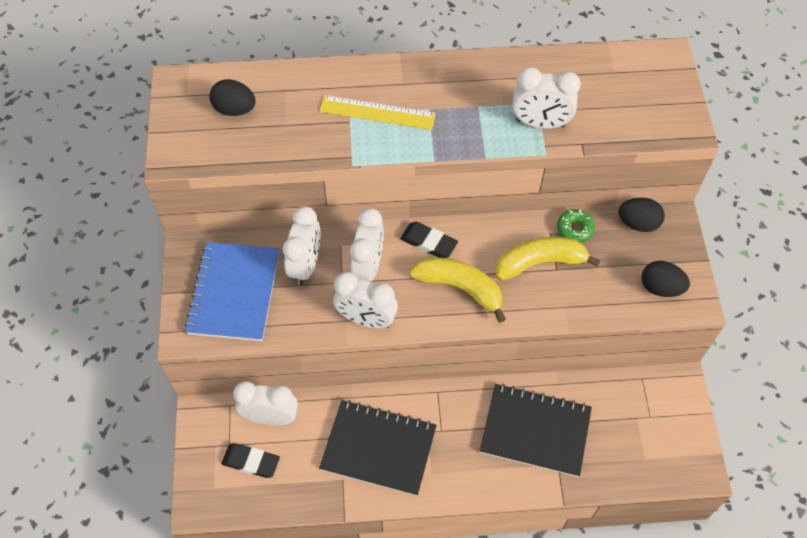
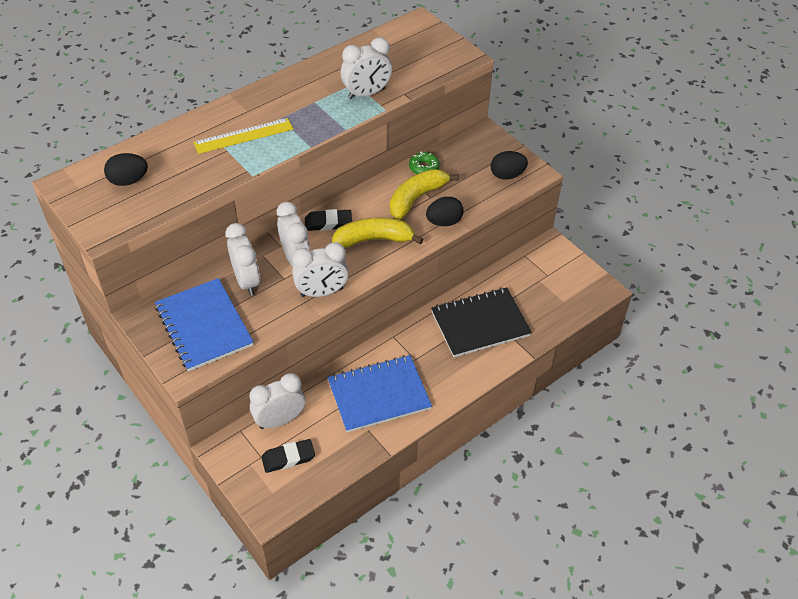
camera: 35 degrees left, 10 degrees down
black notebook [319,400,437,496] -> blue notebook [328,355,432,433]
black egg [618,198,665,232] -> black egg moved to [426,197,463,226]

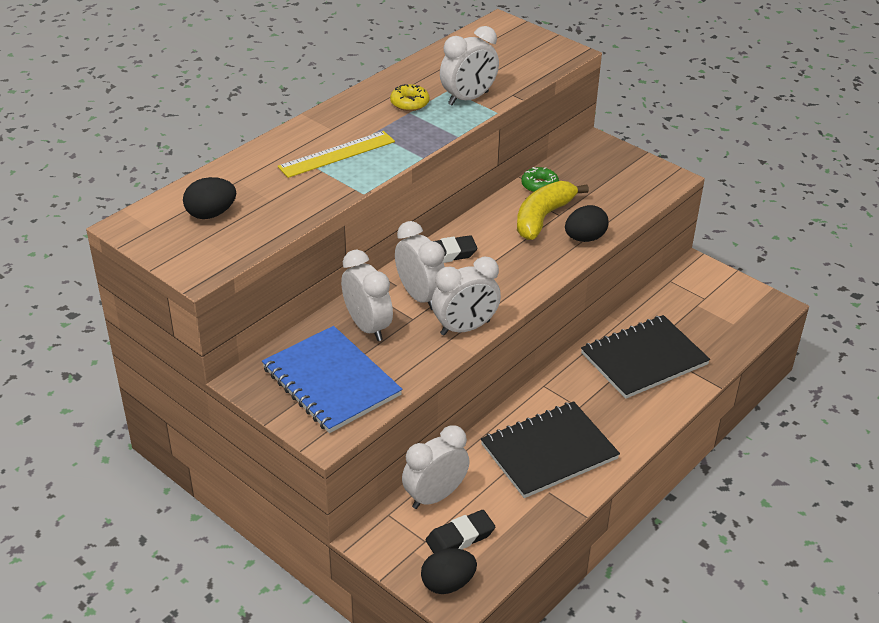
camera: 10 degrees left, 10 degrees down
blue notebook [328,355,432,433] -> black notebook [481,401,620,498]
yellow banana [332,217,423,248] -> none
black egg [491,151,528,180] -> black egg moved to [421,548,477,594]
none -> yellow donut [390,84,429,111]

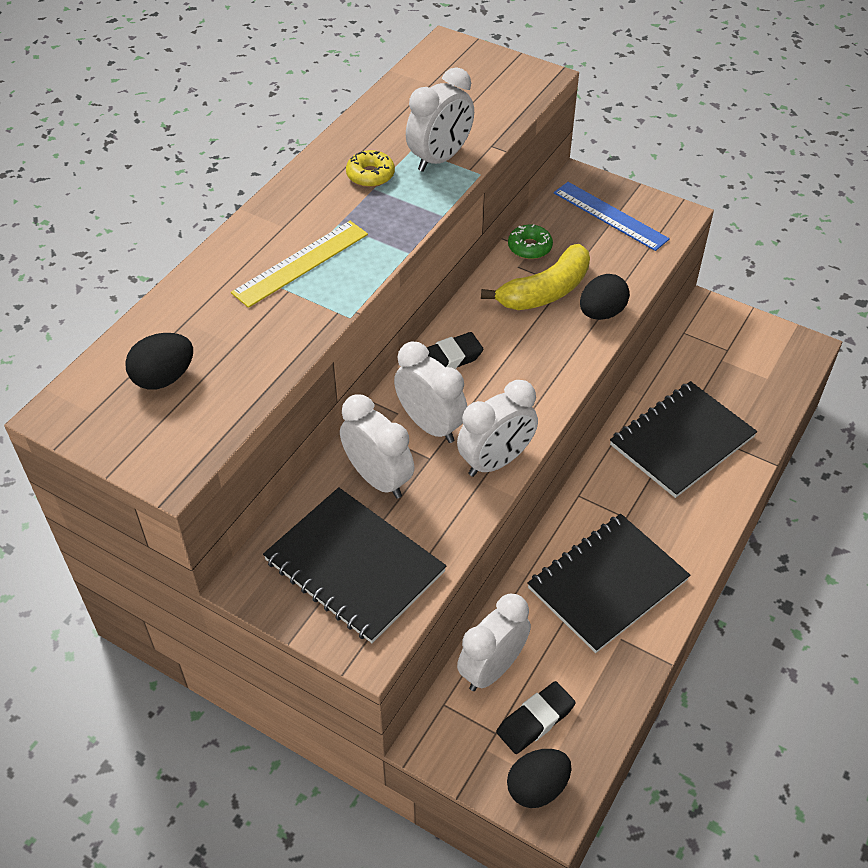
camera: 10 degrees left, 10 degrees up
blue notebook [262,326,403,433] -> black notebook [263,487,446,643]
yellow banana [517,181,589,240] -> yellow banana turned 150 degrees counterclockwise [481,244,590,310]
none -> blue ruler [554,182,670,251]

